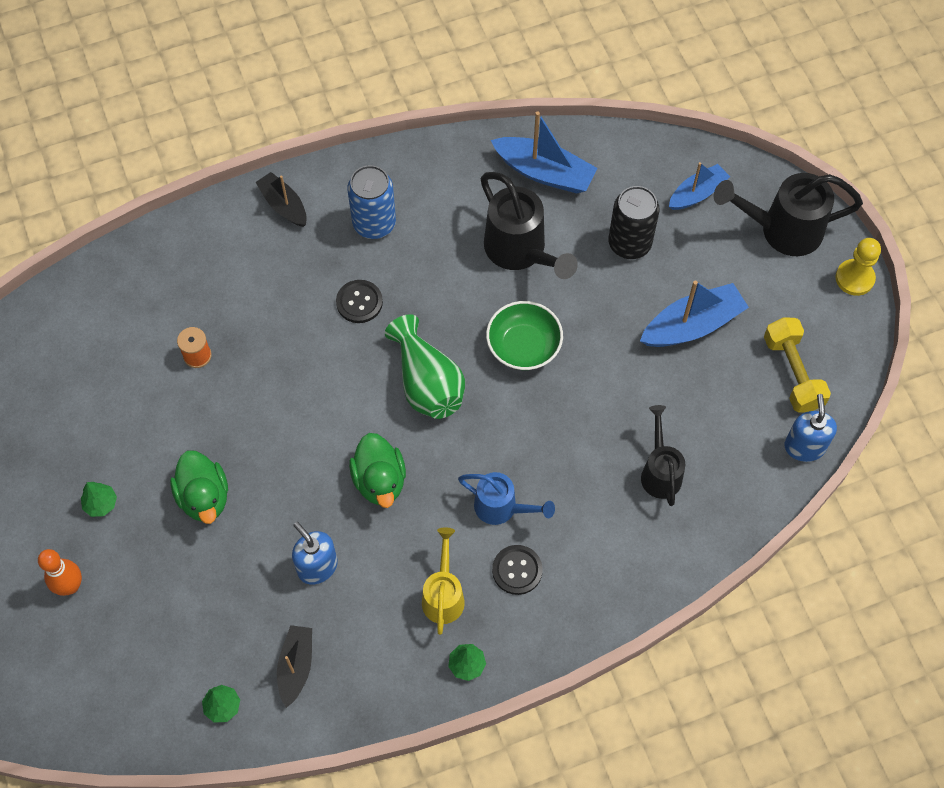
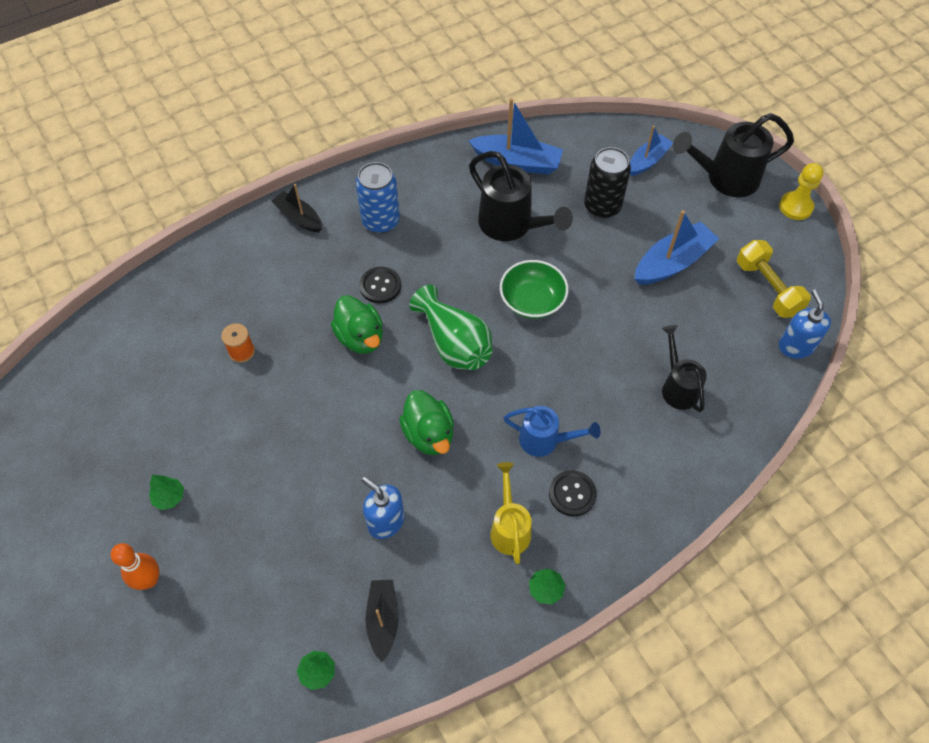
camera: 10 degrees left, 5 degrees down
green duck [170,451,228,524] -> green duck moved to [331,295,383,354]

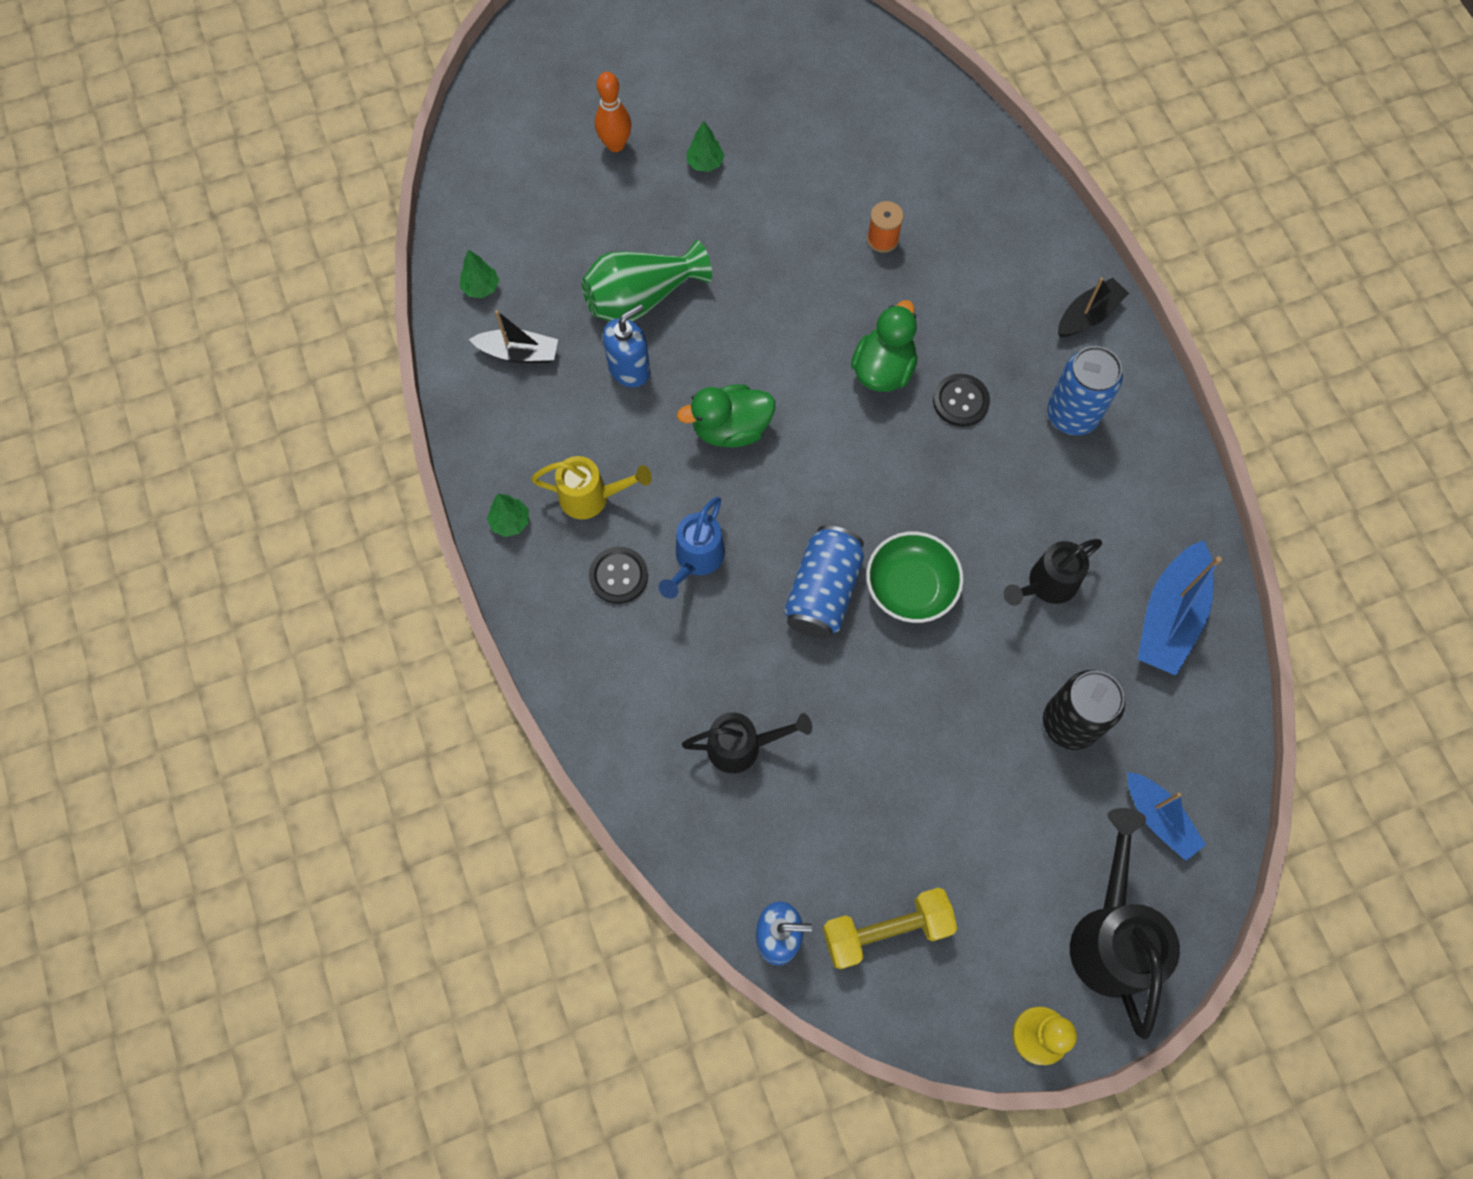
camera: 100 degrees right, 10 degrees up
green duck [331,295,383,354] -> green duck turned 135 degrees clockwise [851,300,918,392]
green vase [409,285,492,370] -> green vase moved to [582,240,712,322]
black watering can [469,151,573,241] -> black watering can [1004,539,1102,606], size x0.63
blue boat [635,210,719,285] -> none
none -> blue can [784,525,864,639]

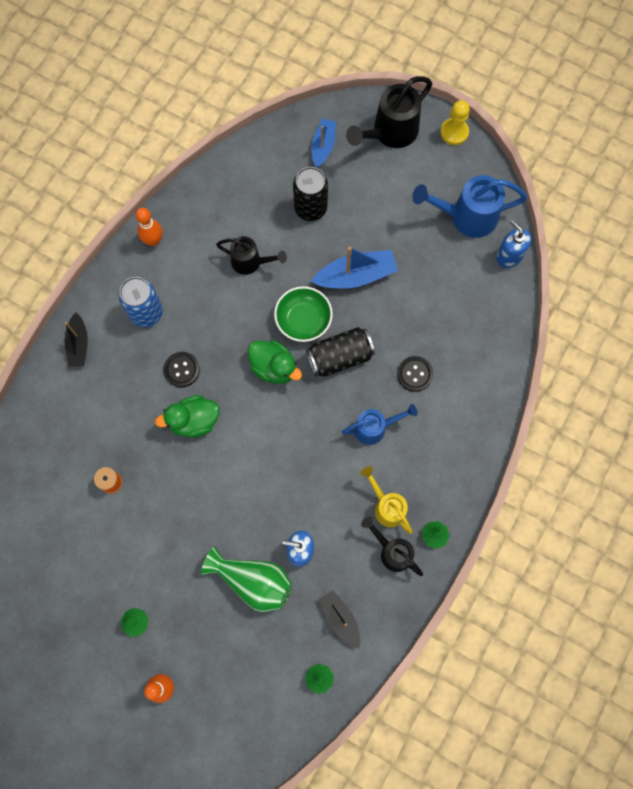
camera: 130 degrees left, 5 degrees up
black button [589,547,648,604] -> black button moved to [397,356,433,392]
green duck [677,385,775,447] -> green duck moved to [248,340,302,384]
black watering can [682,713,812,773] -> black watering can moved to [361,516,423,576]
blue can [784,525,864,639] -> black can [306,327,375,377]
yellow dumbbell [823,887,957,969] -> blue watering can [412,175,527,238]
black boat [1058,278,1129,337] -> black boat turned 105 degrees counterclockwise [65,312,88,367]
blue boat [1138,540,1222,676] -> blue boat moved to [311,247,398,288]
none -> orange bowling pin [136,208,162,246]

